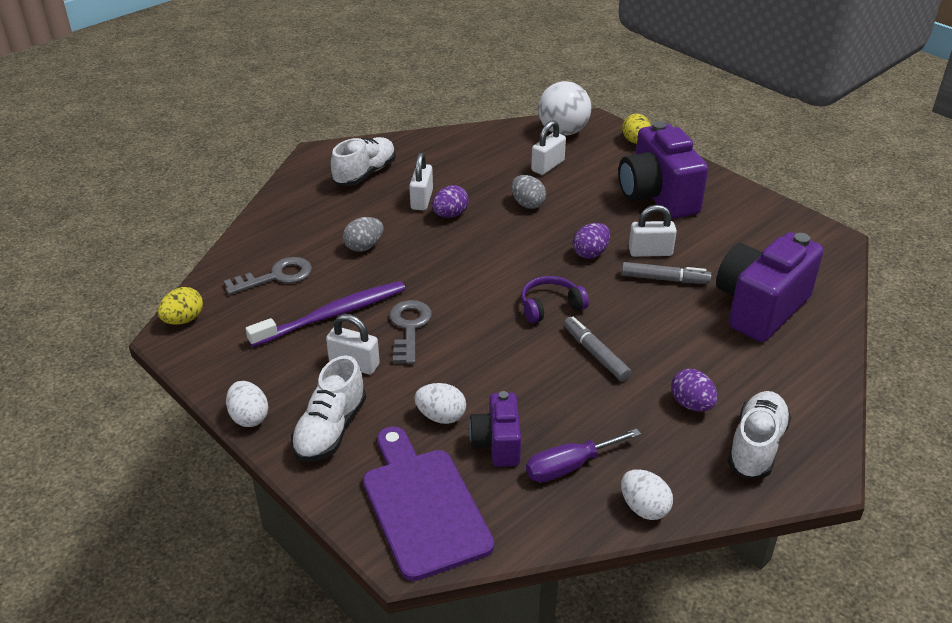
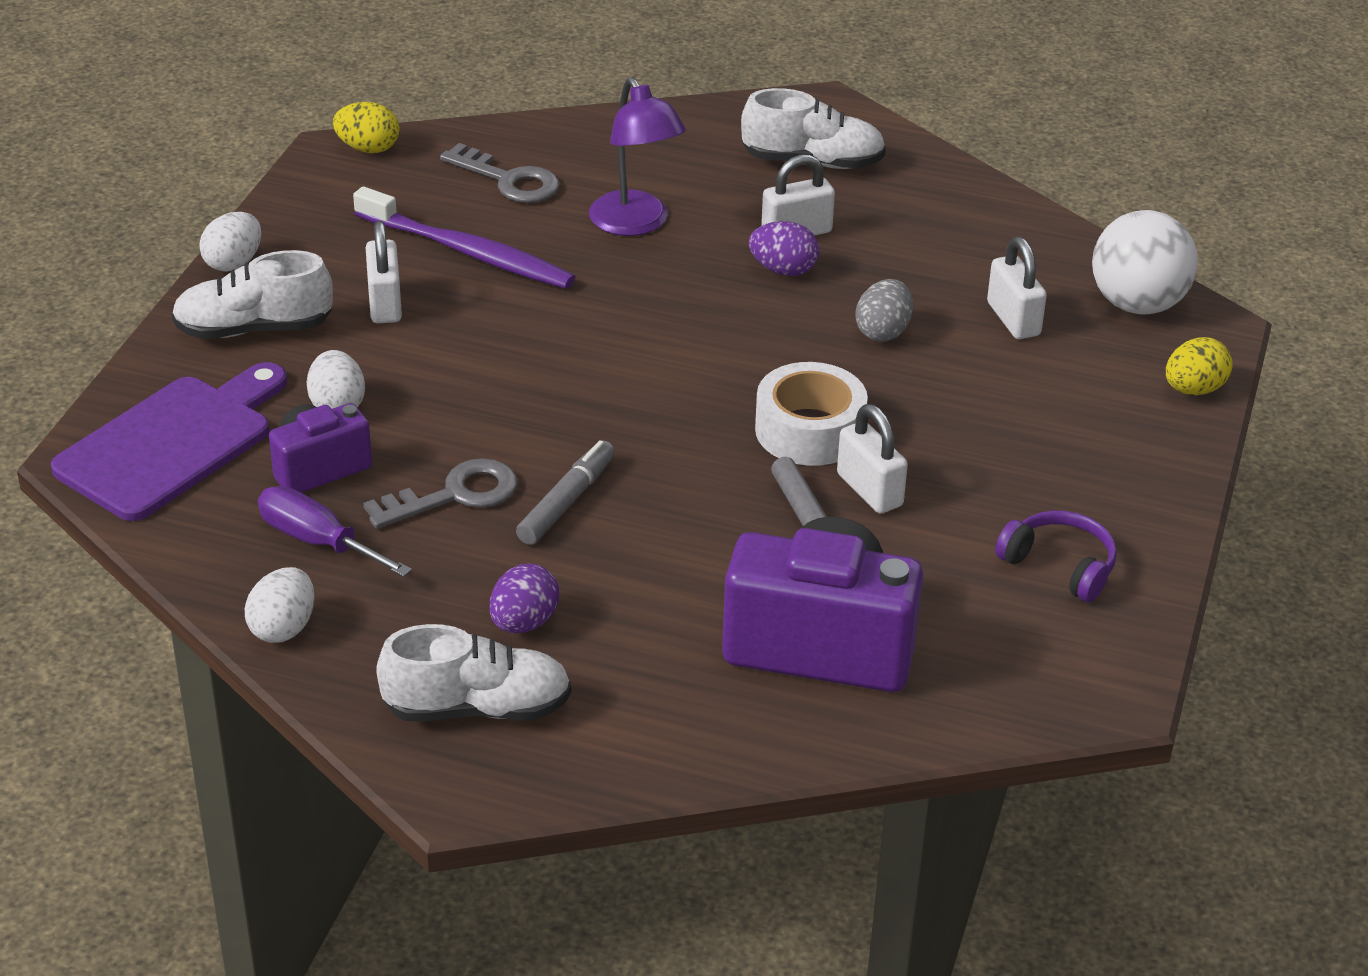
camera: 60 degrees right, 0 degrees up
grey egg [343,217,384,252] -> purple lamp [589,77,686,236]
grey key [389,300,432,364] -> grey key moved to [363,458,517,529]
purple headphones [521,276,589,323] -> purple headphones moved to [995,510,1117,602]
white padlock [531,120,566,175] -> white padlock turned 60 degrees clockwise [987,237,1047,339]
purple egg [573,223,610,259] -> white tape [755,362,868,466]
purple camera [618,121,708,219] -> none

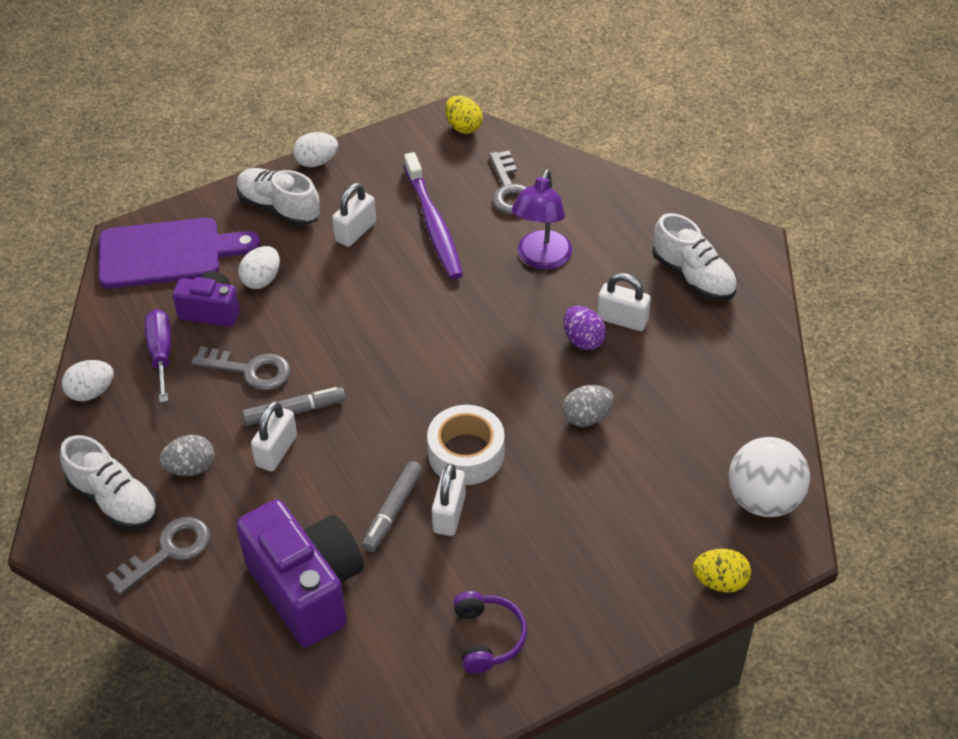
camera: 45 degrees right, 10 degrees up
purple egg [489,564,559,633] -> grey egg [159,435,214,476]
white padlock [987,237,1047,339] -> white padlock moved to [251,401,297,472]
none -> grey key [106,517,210,595]

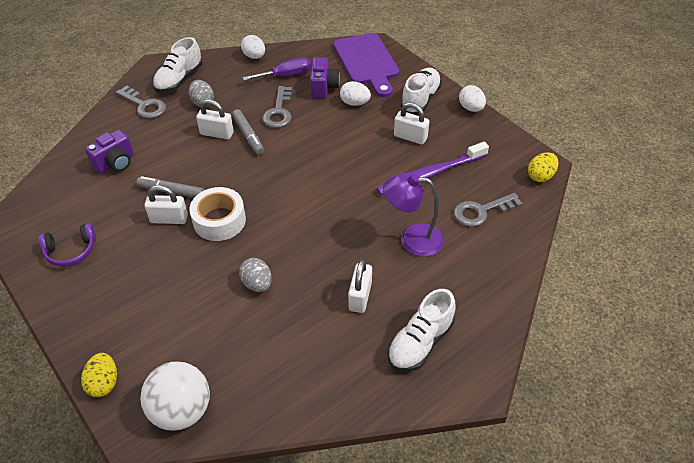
camera: 80 degrees right, 0 degrees up
purple camera [236,499,364,647] -> purple camera [85,130,134,174], size x0.55
purple egg [564,306,606,350] -> none

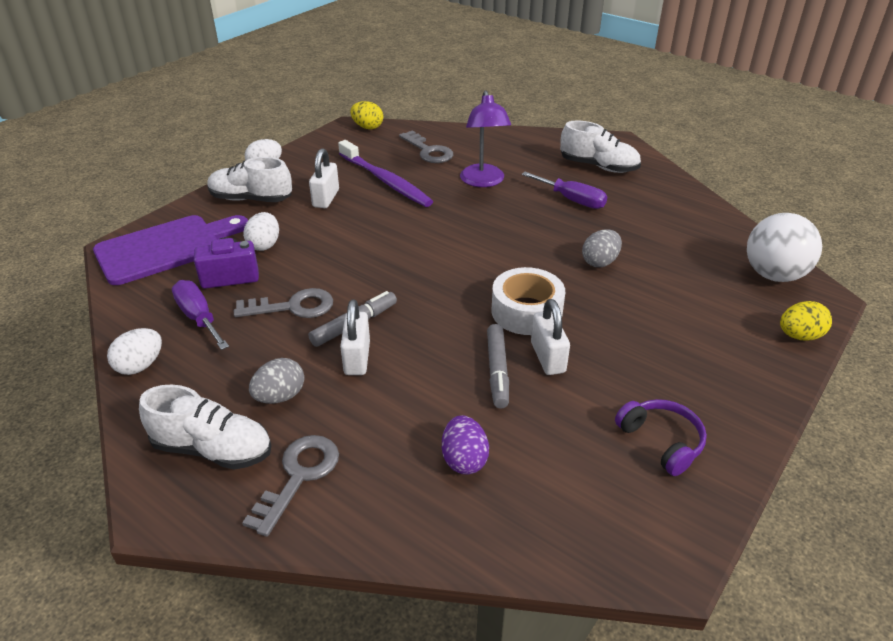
camera: 105 degrees left, 10 degrees down
purple camera [85,130,134,174] -> purple egg [442,415,489,475]
white padlock [348,259,372,313] -> purple screwdriver [522,172,607,209]

